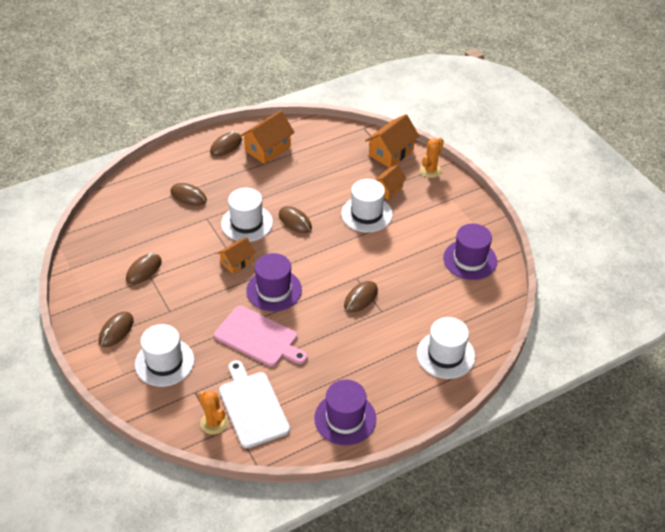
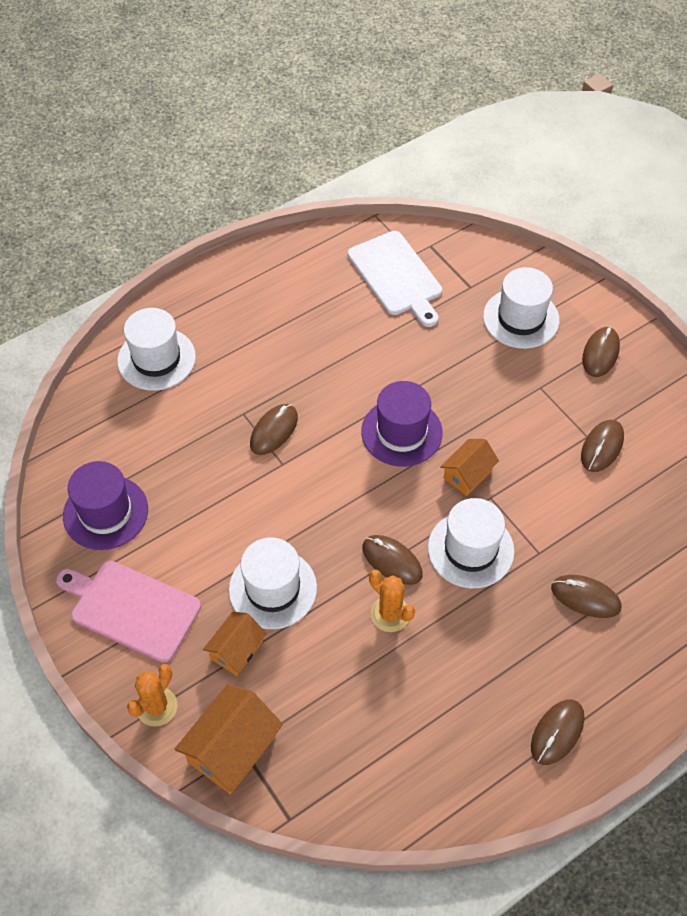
camera: 175 degrees right, 10 degrees up
orange cactus [198,391,228,435] -> orange cactus moved to [369,570,415,632]
pink cutting board [214,306,307,367] -> pink cutting board moved to [56,561,201,663]
orange house [240,110,295,164] -> none
purple hat [314,380,376,446] -> none

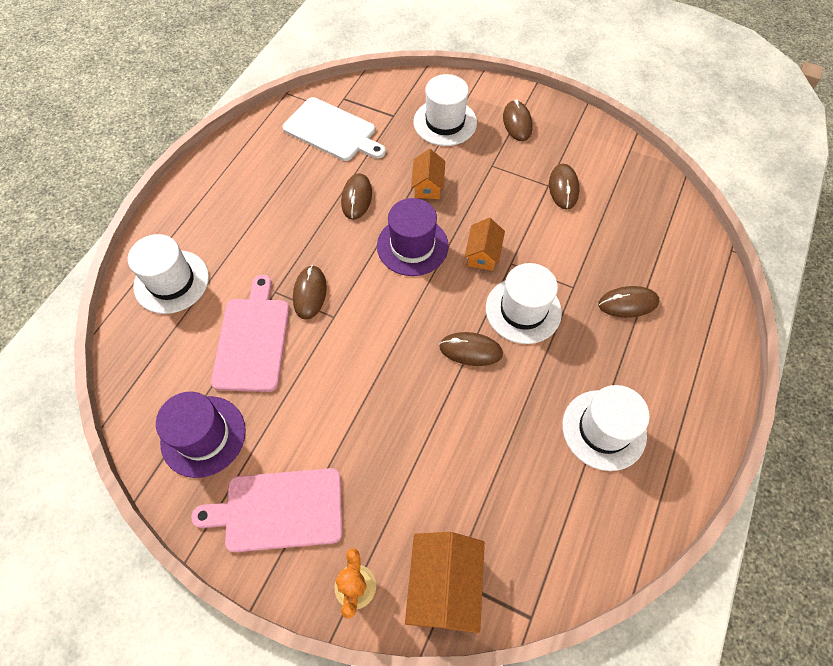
camera: 30 degrees left, 5 degrees up
orange house [203,612,267,676] -> orange house moved to [411,149,445,199]
white hat [229,537,317,629] -> white hat moved to [562,385,650,471]
orange cactus [369,570,415,632] -> none
brown mouse [531,700,584,765] -> brown mouse moved to [341,173,372,220]
none -> pink cutting board [211,275,289,392]

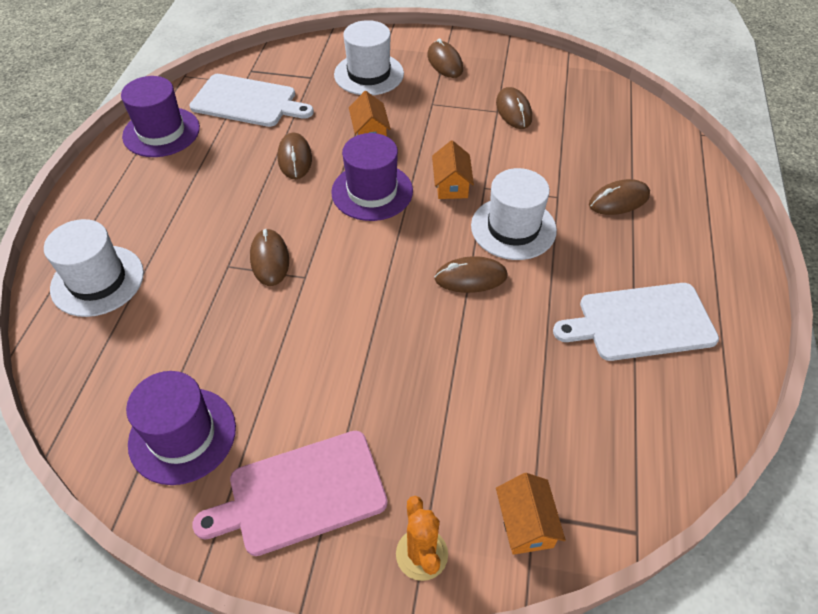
camera: 15 degrees left, 10 degrees down
pink cutting board [211,275,289,392] -> none
orange house [405,532,485,633] -> orange house [496,473,566,555], size x0.63
white hat [562,385,650,471] -> white cutting board [553,283,719,361]
none -> purple hat [121,76,200,157]

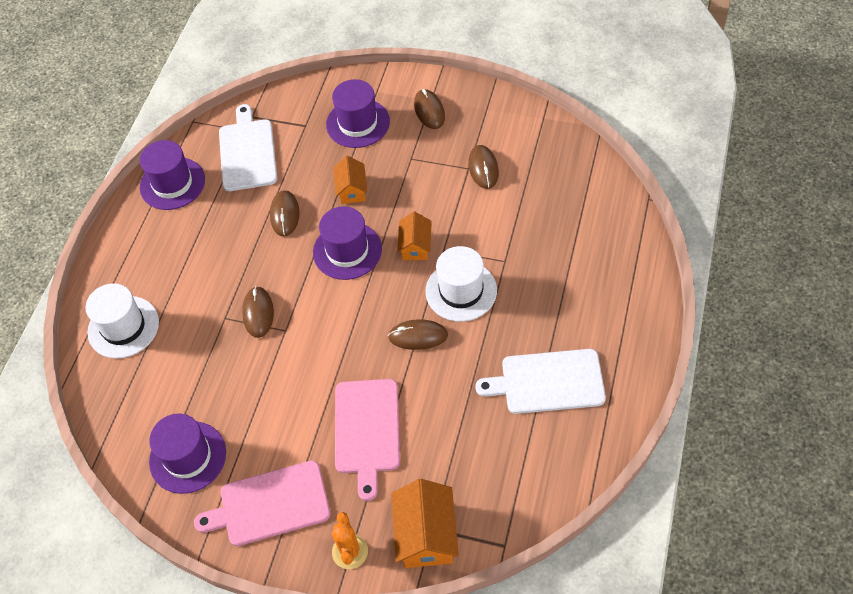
camera: 10 degrees right, 5 degrees up
white cutting board [190,74,314,127] -> white cutting board turned 120 degrees counterclockwise [219,104,277,191]
white hat [334,20,404,95] -> purple hat [326,79,390,148]
orange house [496,473,566,555] -> orange house [391,479,459,568], size x1.59
brown mouse [589,179,650,215] -> none
none -> pink cutting board [335,379,400,501]

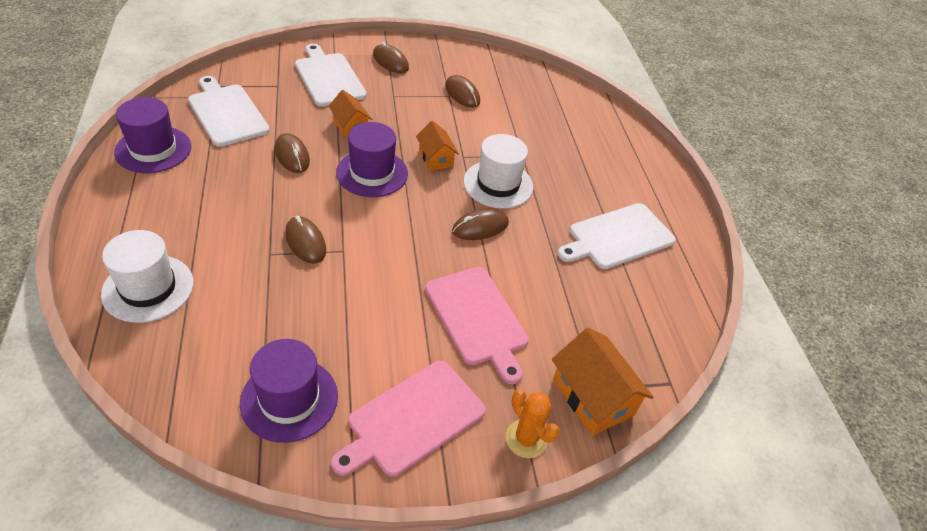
camera: 35 degrees left, 10 degrees down
purple hat [326,79,390,148] -> white cutting board [295,44,367,107]

